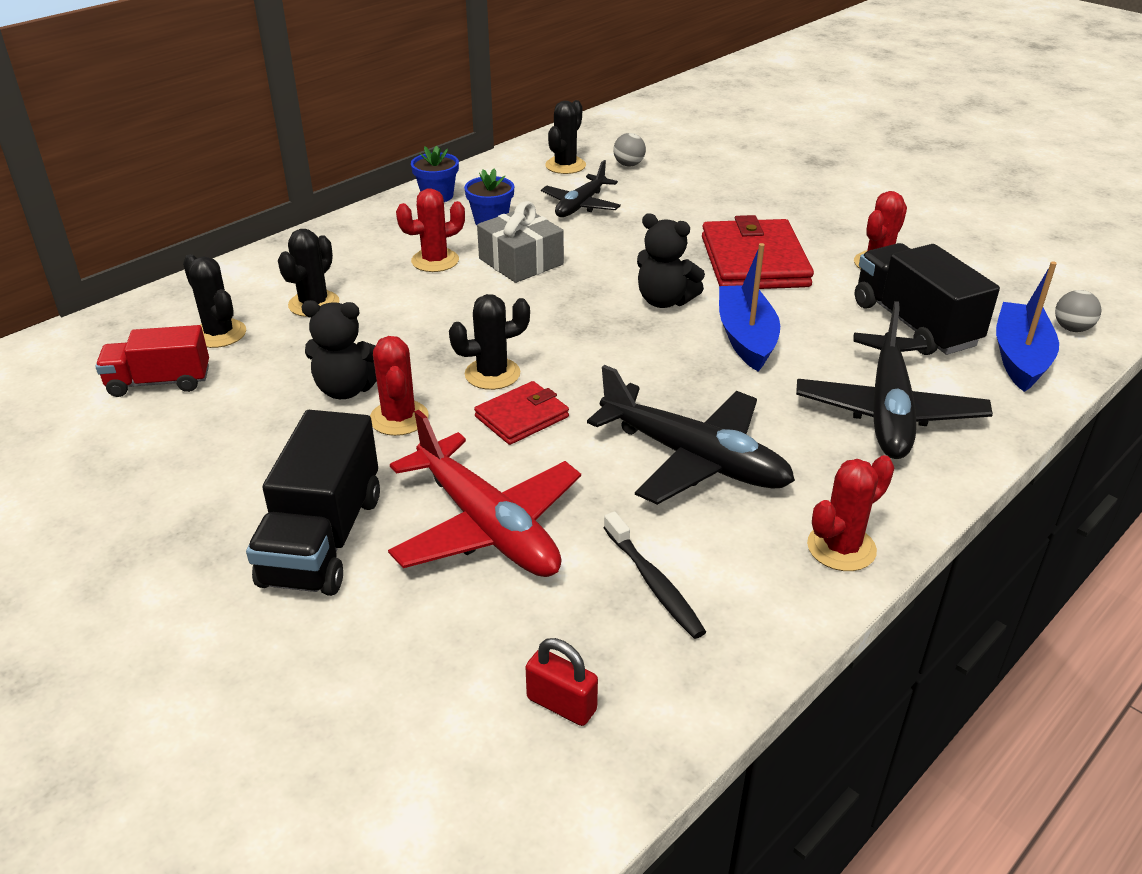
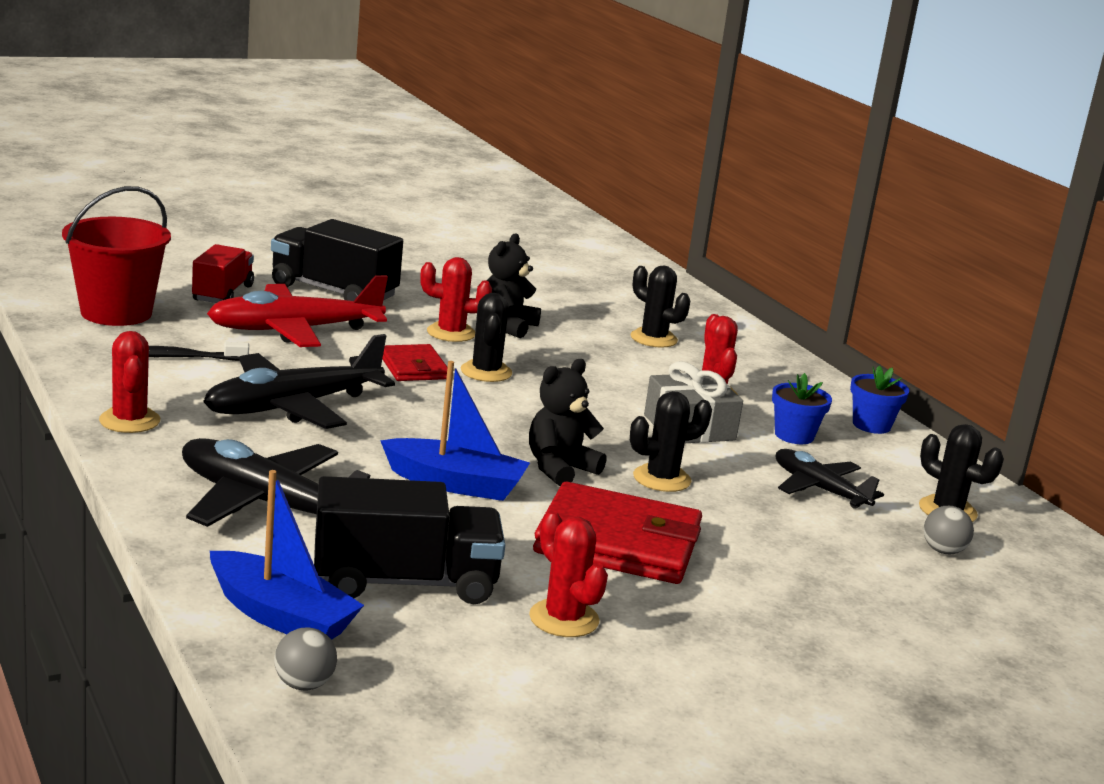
camera: 105 degrees right, 15 degrees down
red truck [95,325,209,397] -> red truck moved to [192,244,254,303]
black cactus [183,254,246,348] -> black cactus moved to [630,391,712,492]
red padlock [526,638,598,726] -> red bucket [62,186,171,326]

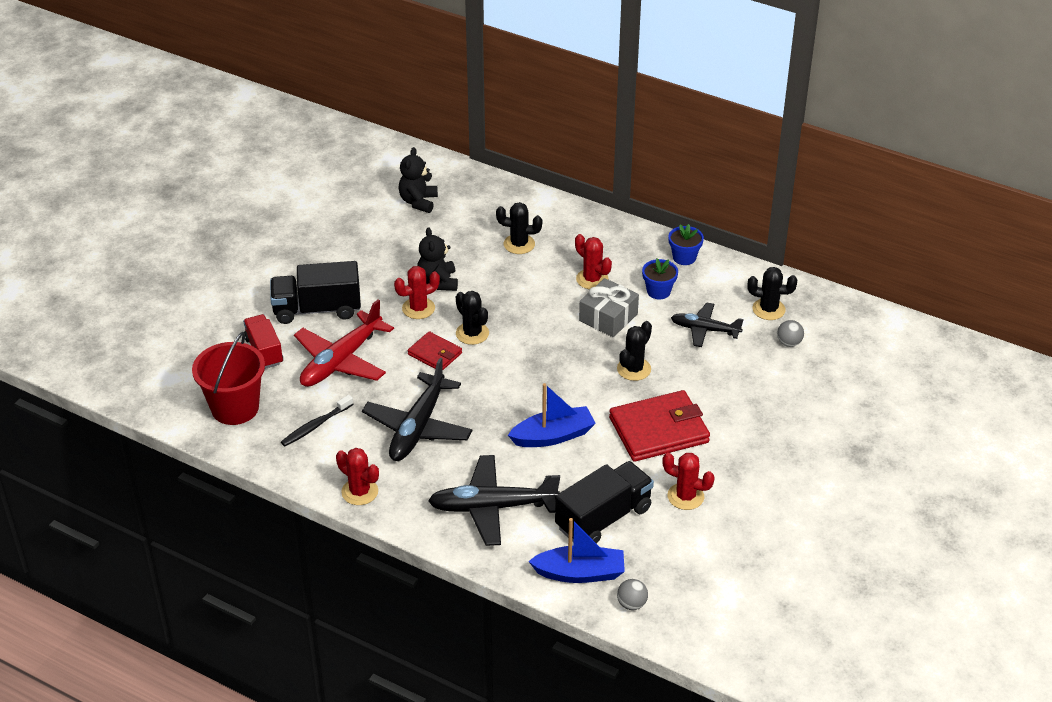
camera: 30 degrees left, 20 degrees up
black teddy bear [529,359,607,486] -> black teddy bear moved to [398,147,438,213]

